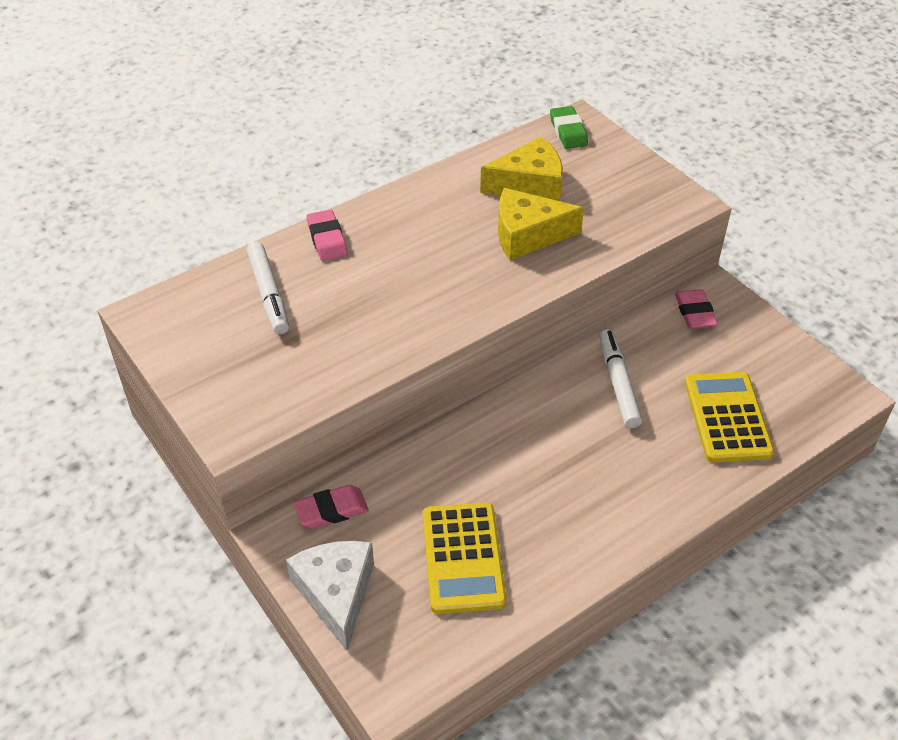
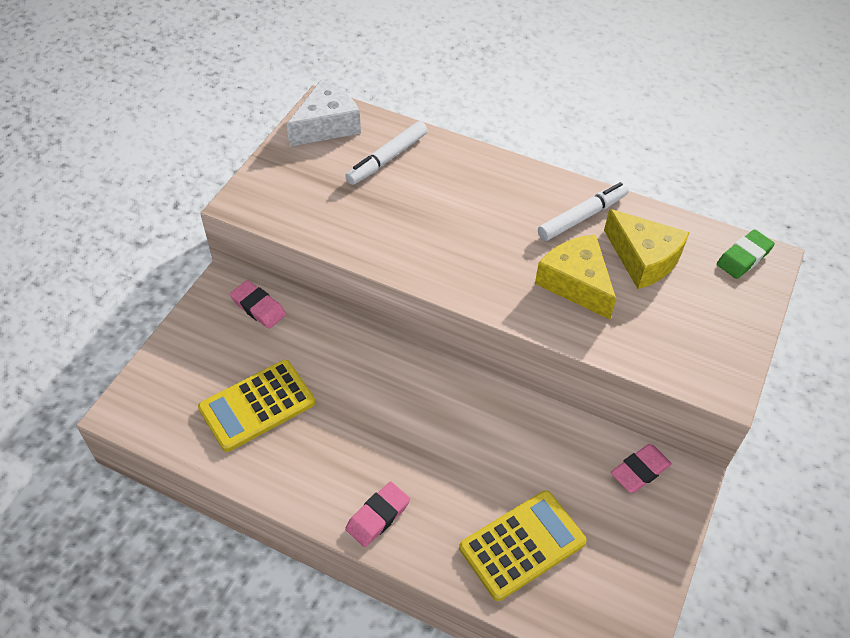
camera: 60 degrees right, 5 degrees up
white cheese [286,541,374,651] -> white cheese moved to [286,80,361,147]
pink eraser [307,210,347,261] -> pink eraser moved to [345,482,410,547]
white marker [600,329,642,428] -> white marker moved to [538,182,629,241]

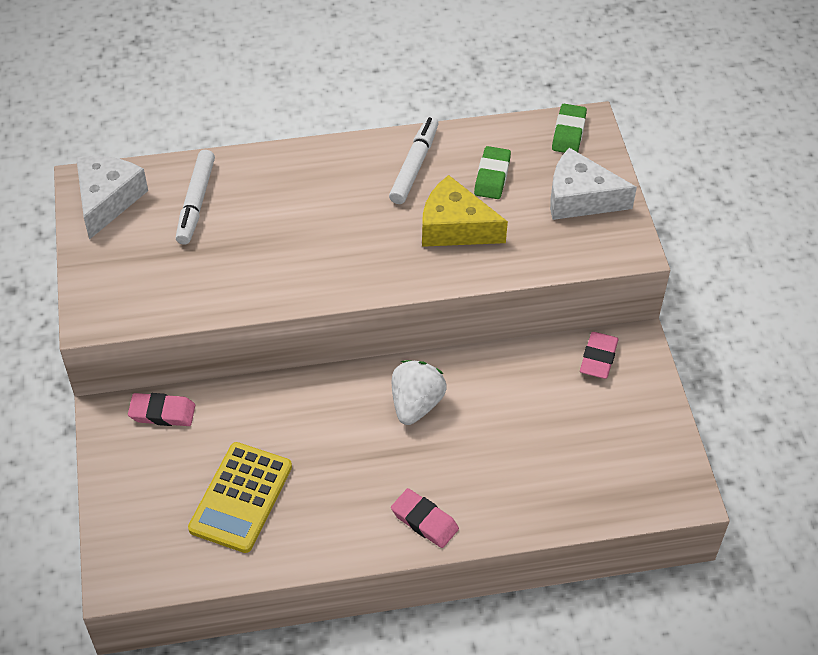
camera: 35 degrees left, 0 degrees up
pink eraser [345,482,410,547] -> pink eraser turned 60 degrees counterclockwise [391,488,459,548]
yellow calculator [459,491,587,601] -> none
yellow cheese [604,209,690,289] -> green eraser [474,146,511,199]
none -> white strawberry [392,360,447,425]
none -> white cheese [550,148,637,220]

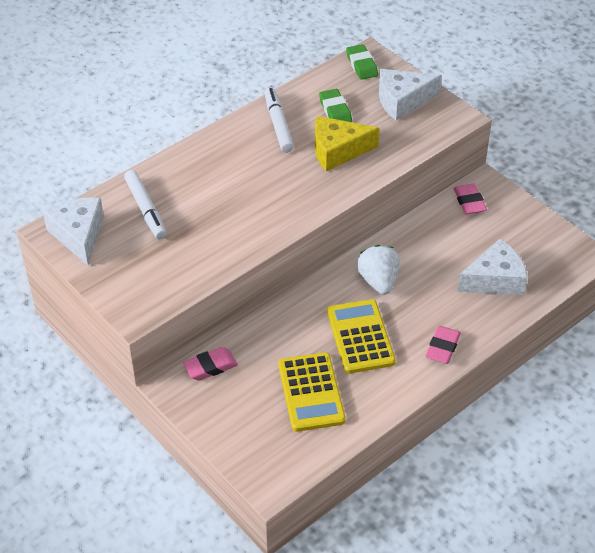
camera: 30 degrees left, 5 degrees down
pink eraser [391,488,459,548] -> pink eraser turned 75 degrees counterclockwise [426,326,461,364]
none -> yellow calculator [327,299,396,374]
none -> white cheese [457,239,528,295]

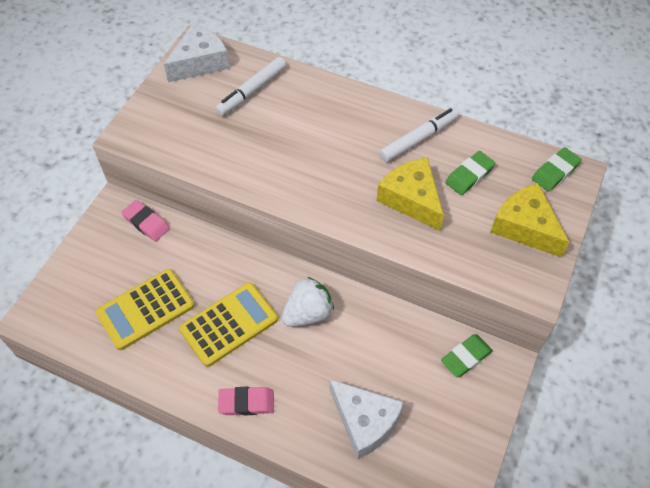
camera: 65 degrees right, 10 degrees up
white cheese [379,69,442,121] -> yellow cheese [490,183,569,257]
pink eraser [454,184,487,214] -> green eraser [441,334,493,377]

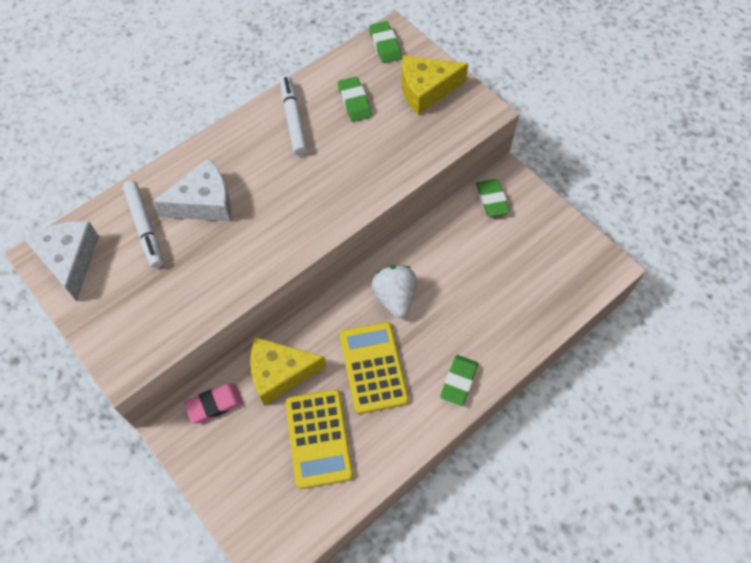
camera: 65 degrees left, 5 degrees up
pink eraser [218,387,274,416] -> green eraser [440,355,478,406]
white cheese [329,379,404,459] -> white cheese moved to [152,158,231,221]
yellow cheese [377,157,444,231] -> yellow cheese moved to [250,337,326,406]

